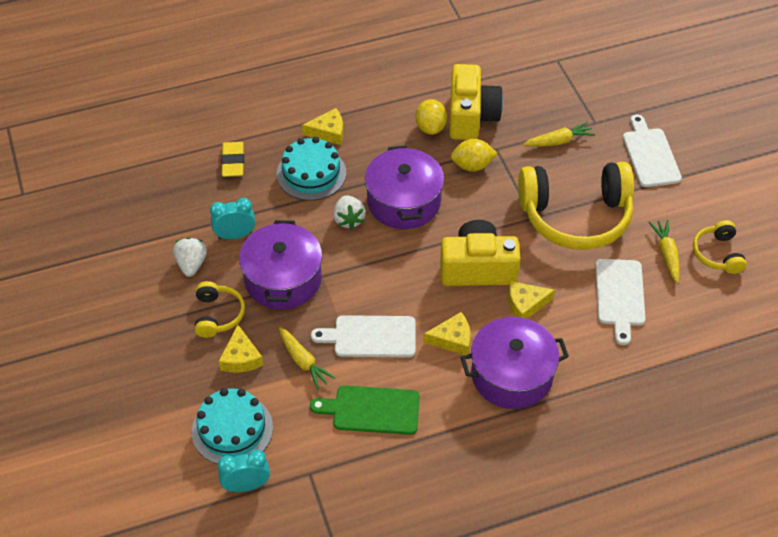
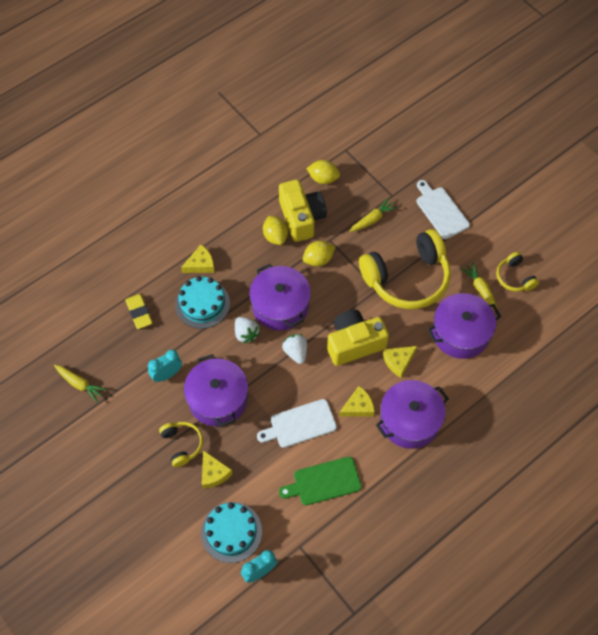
camera: 20 degrees left, 10 degrees up
white strawberry [173,238,207,277] -> white strawberry moved to [282,334,307,364]
yellow carrot [279,327,336,390] -> yellow carrot moved to [54,365,107,402]
white cutting board [596,259,646,345] -> purple pot [427,293,501,359]
none -> yellow lemon [306,160,340,184]

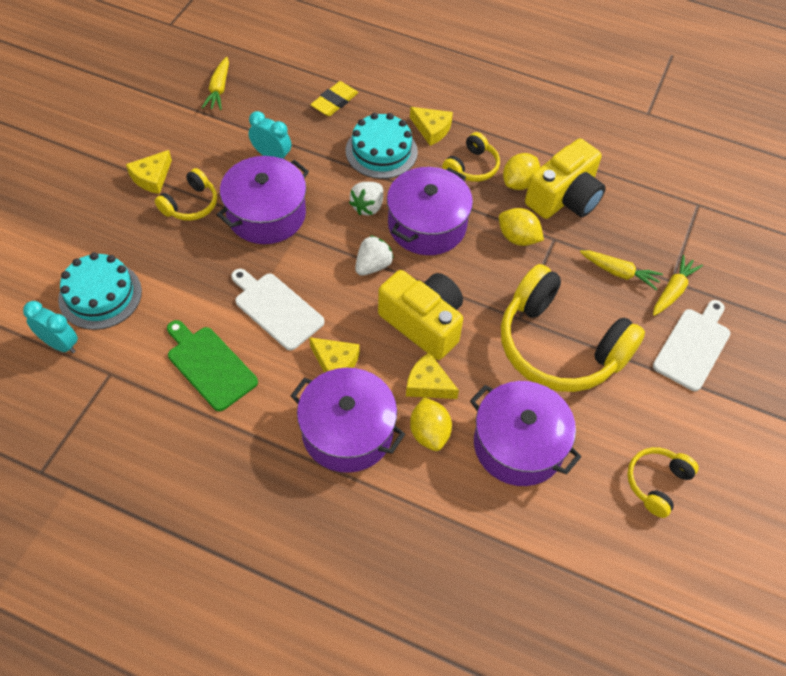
camera: 60 degrees right, 5 degrees down
yellow cheese [202,450,233,489] -> yellow cheese moved to [126,150,172,194]
yellow lemon [306,160,340,184] -> yellow lemon moved to [410,397,452,451]
yellow carrot [461,262,497,310] -> yellow carrot moved to [653,255,703,316]
none -> yellow headphones [442,132,500,182]

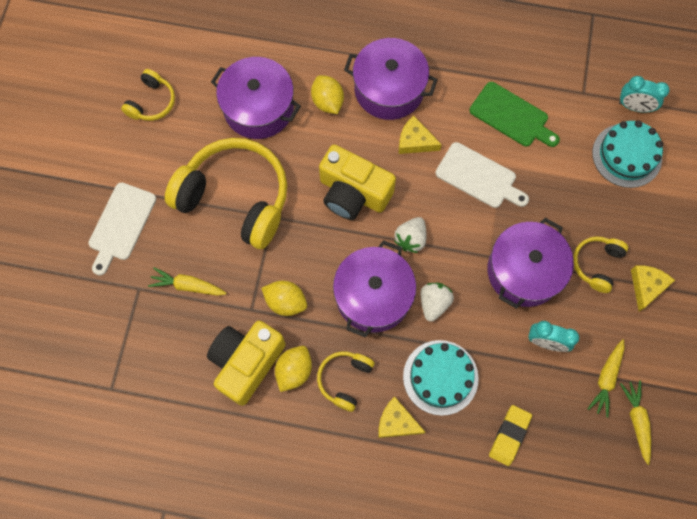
camera: 170 degrees right, 15 degrees up
yellow cheese [406,352,459,399] -> none
yellow carrot [653,255,703,316] -> yellow carrot moved to [588,339,625,418]

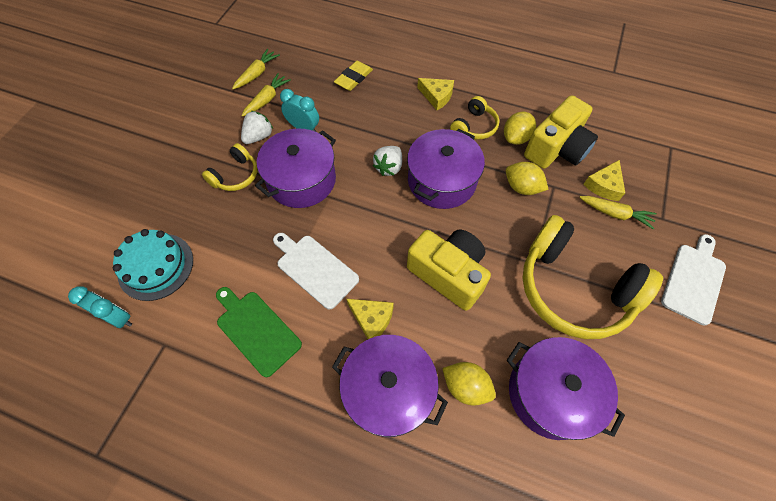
camera: 170 degrees left, 10 degrees down
yellow headphones [121,69,175,121] -> none
yellow lemon [311,75,344,114] -> yellow lemon turned 45 degrees counterclockwise [442,362,496,406]
white strawberry [394,217,427,253] -> white strawberry moved to [241,111,273,144]
turquoise cake [403,340,479,416] -> none
yellow carrot [620,380,651,465] -> yellow carrot turned 150 degrees counterclockwise [232,49,280,89]
yellow cheese [631,265,675,312] -> yellow cheese moved to [583,160,625,201]

